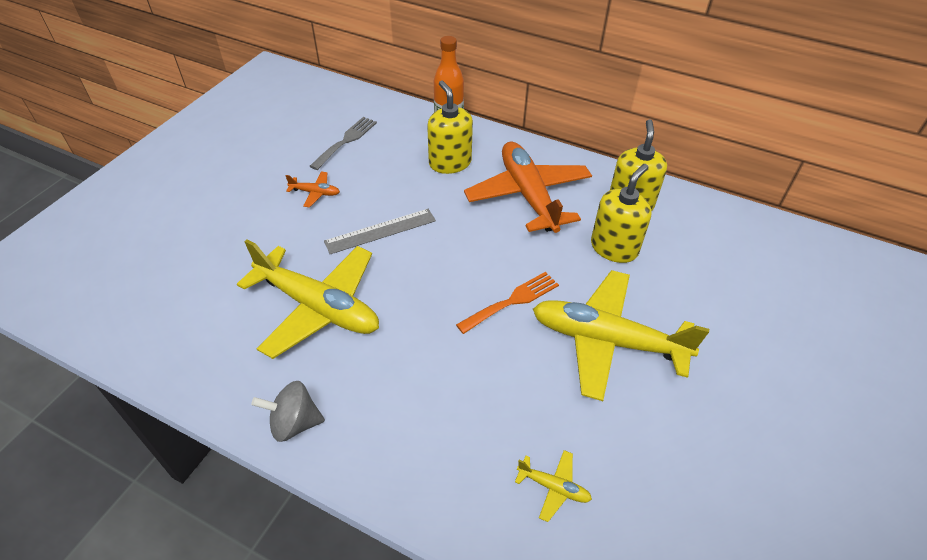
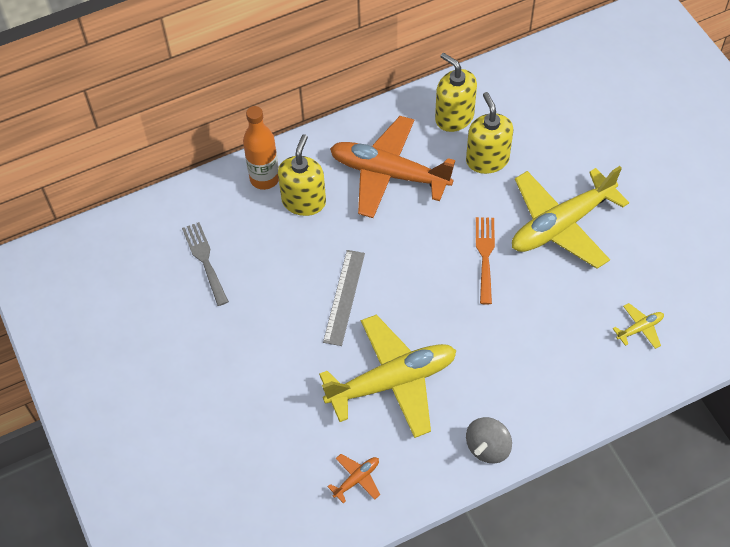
camera: 50 degrees left, 10 degrees up
orange plane [285,172,340,208] -> orange plane moved to [328,454,380,503]
yellow soap dispenser [427,80,473,174] -> yellow soap dispenser turned 90 degrees clockwise [278,134,326,216]

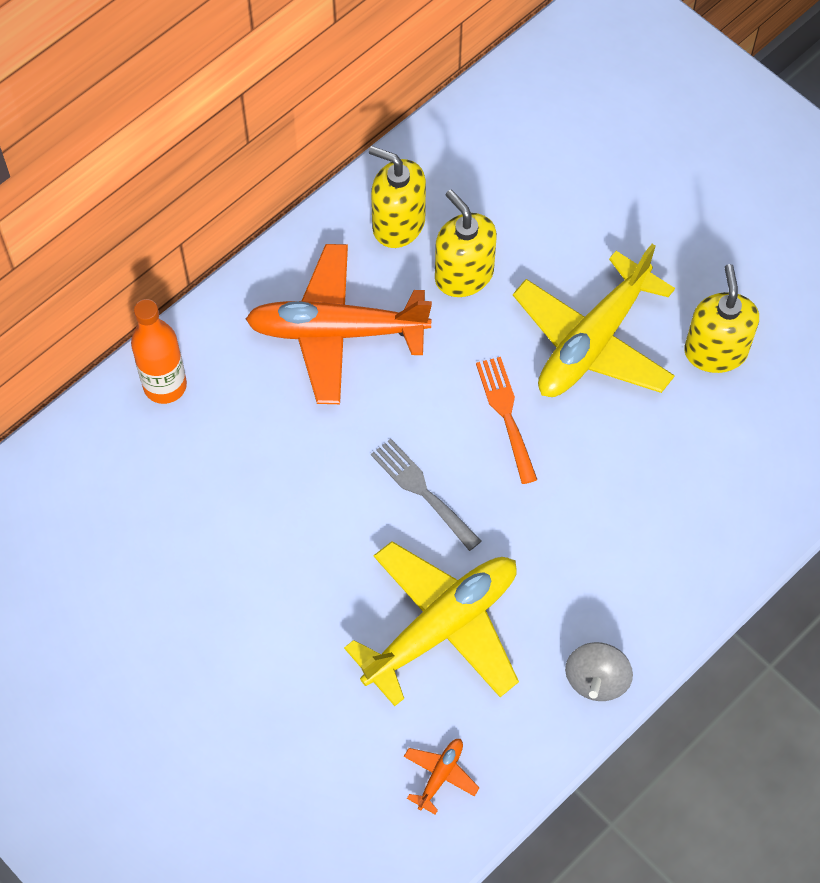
camera: 20 degrees left, 5 degrees up
grey fork [182,222,229,306] -> grey fork moved to [371,439,481,551]
yellow soap dispenser [278,134,326,216] -> yellow soap dispenser moved to [684,264,759,373]
grey ruler [323,250,365,346] -> none
yellow plane [613,303,664,349] -> none

